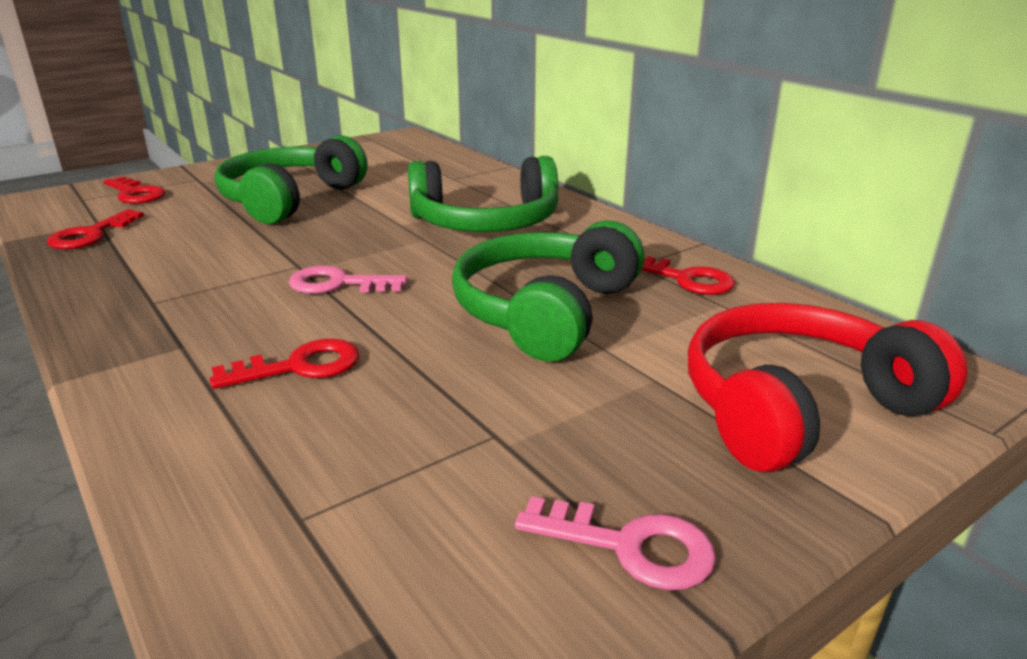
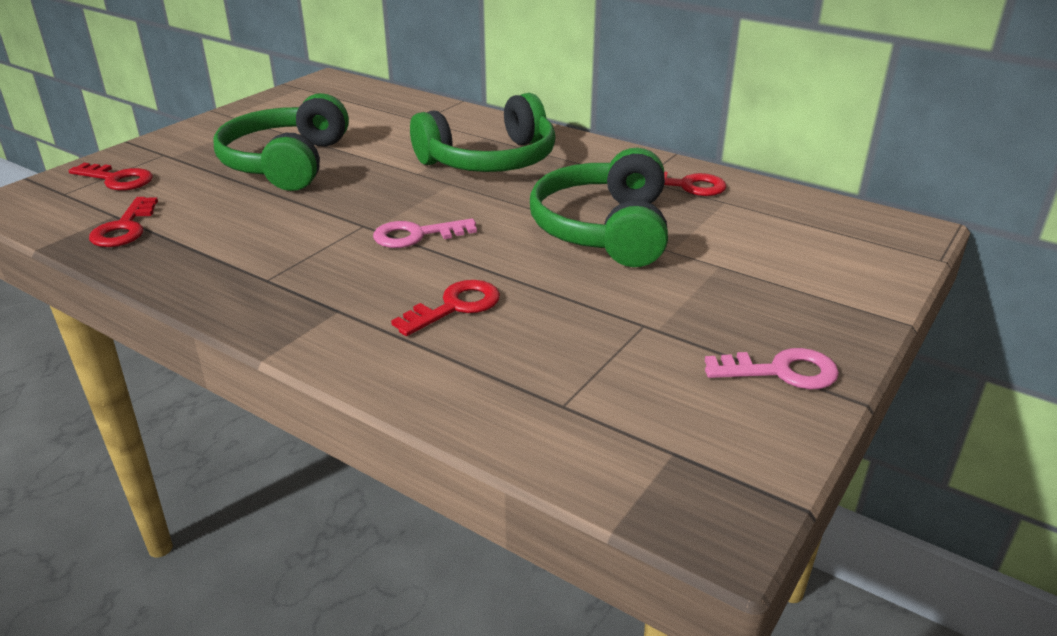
camera: 20 degrees left, 5 degrees up
red headphones [688,303,968,472] -> none

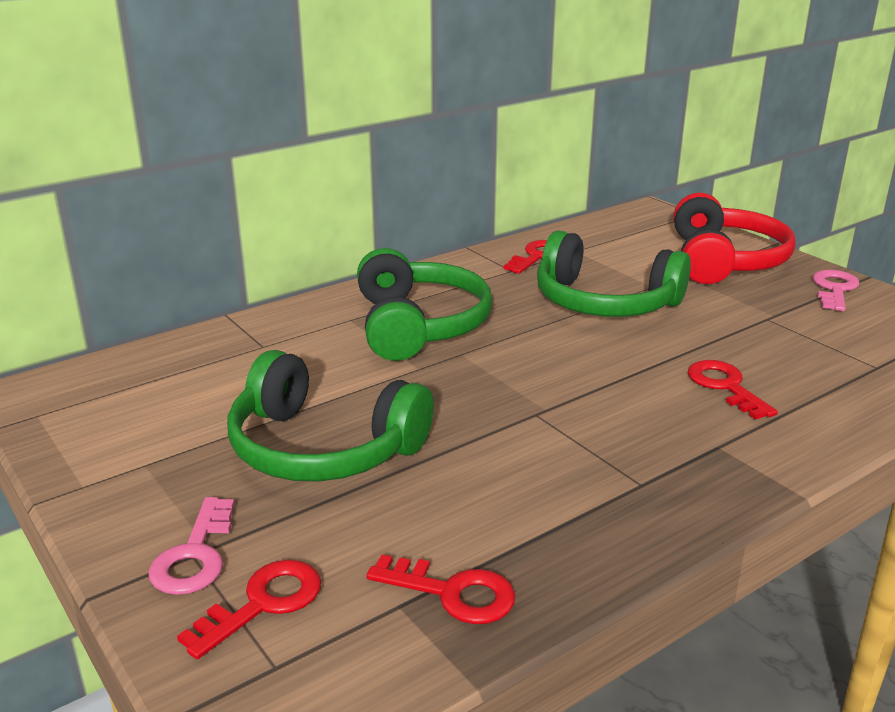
camera: 70 degrees left, 5 degrees down
pink key [373,219,477,248] -> pink key moved to [149,497,235,595]
none -> red headphones [674,193,795,284]

